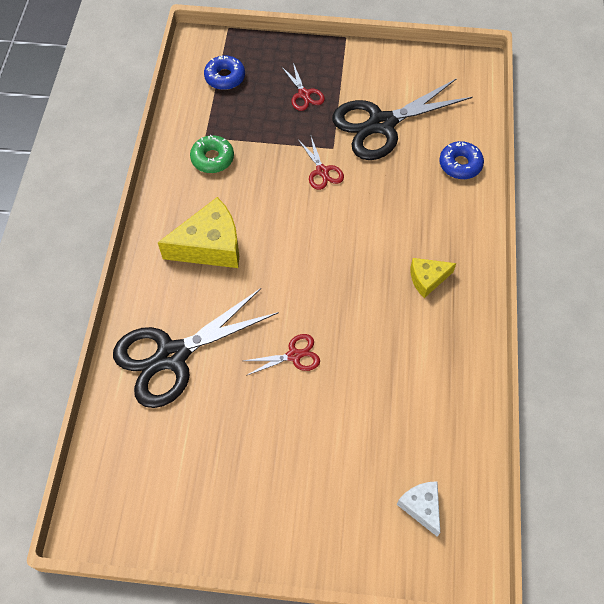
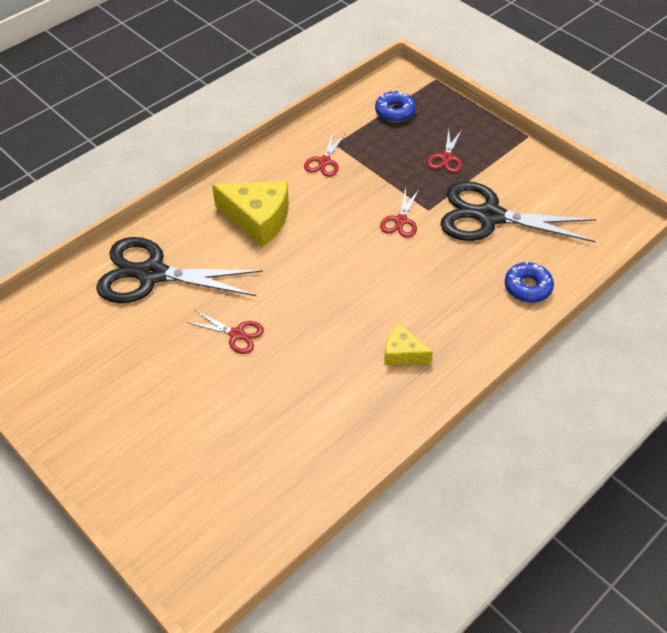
camera: 40 degrees right, 10 degrees down
green donut [190,135,234,173] -> red scissors [304,132,346,177]
white cheese [396,481,440,536] -> none

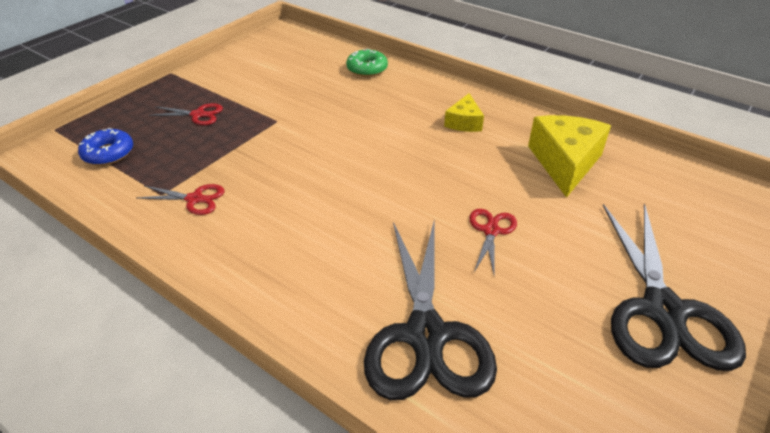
camera: 100 degrees left, 10 degrees down
yellow cheese [212,181,289,247] -> yellow cheese moved to [528,115,611,198]
red scissors [380,187,419,238] -> none
black scissors [440,181,596,242] -> black scissors moved to [603,203,746,371]
blue donut [505,261,554,303] -> green donut [346,49,388,77]

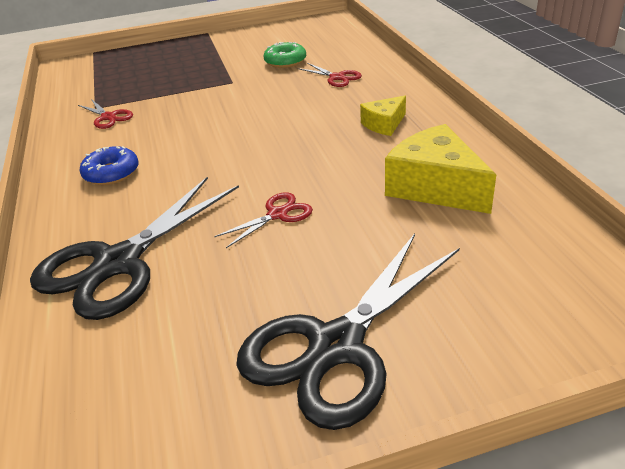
camera: 40 degrees right, 5 degrees down
blue donut [78,128,133,165] -> blue donut moved to [79,146,139,185]
red scissors [149,103,223,125] -> red scissors moved to [298,63,362,87]
green donut [346,49,388,77] -> green donut moved to [263,42,306,68]
yellow cheese [528,115,611,198] -> yellow cheese turned 90 degrees counterclockwise [385,124,496,214]

